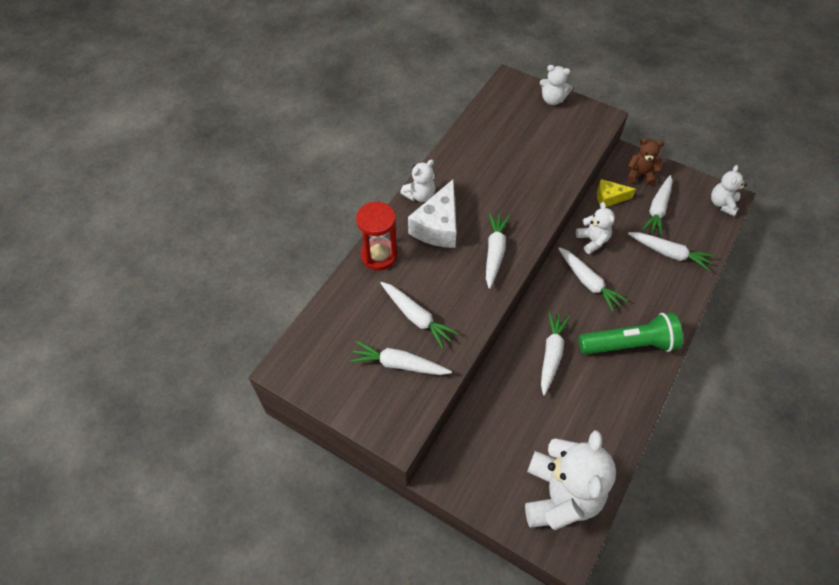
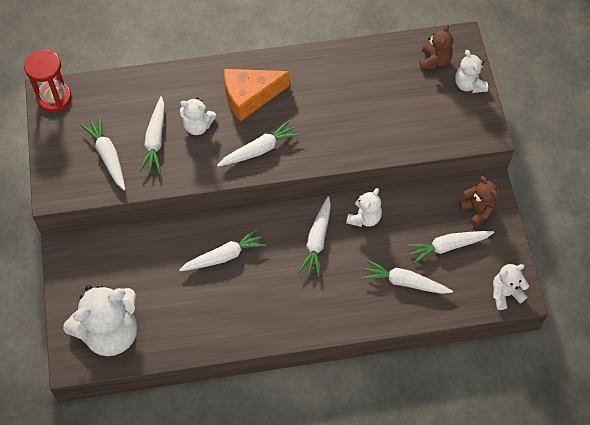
camera: 50 degrees right, 5 degrees up
red hourglass [356,202,397,270] -> red hourglass moved to [24,49,71,112]
white teddy bear [400,160,436,202] -> white teddy bear moved to [180,97,216,135]
white cheese [408,179,457,248] -> orange cheese [224,69,290,121]
green flashlight [579,313,683,355] -> none
yellow cheese [597,179,636,207] -> none
white carrot [628,232,714,271] -> white carrot turned 120 degrees clockwise [362,260,453,294]
none -> brown teddy bear [420,25,453,69]

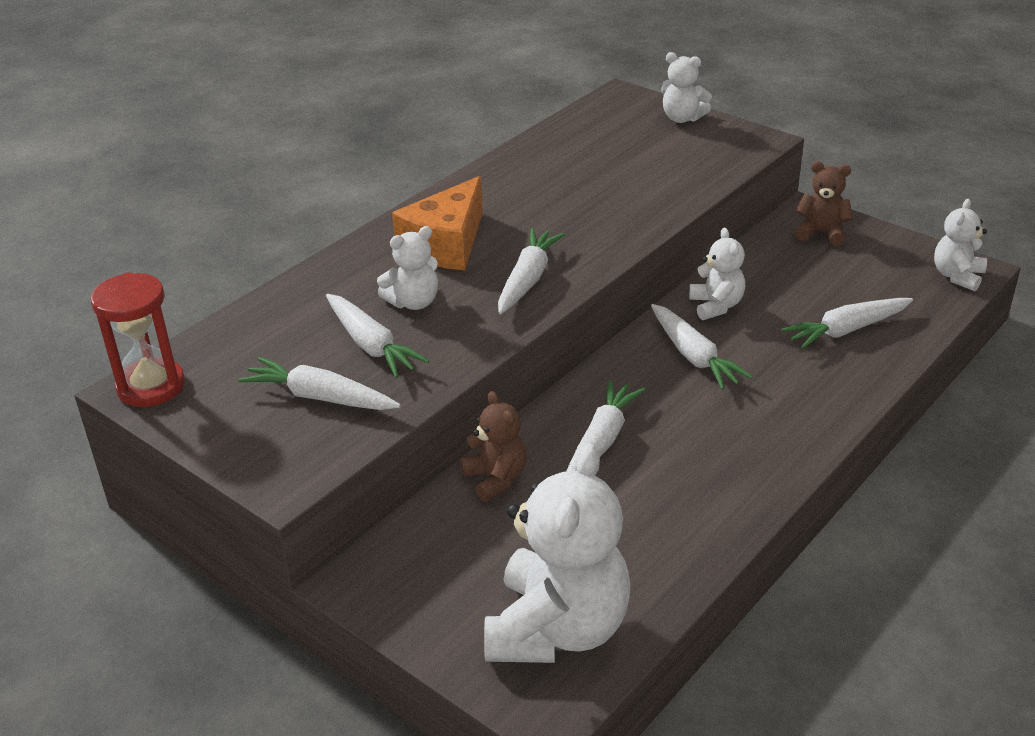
camera: 40 degrees left, 25 degrees down
white carrot [406,231,494,264] -> none
brown teddy bear [420,25,453,69] -> brown teddy bear moved to [461,391,526,502]

